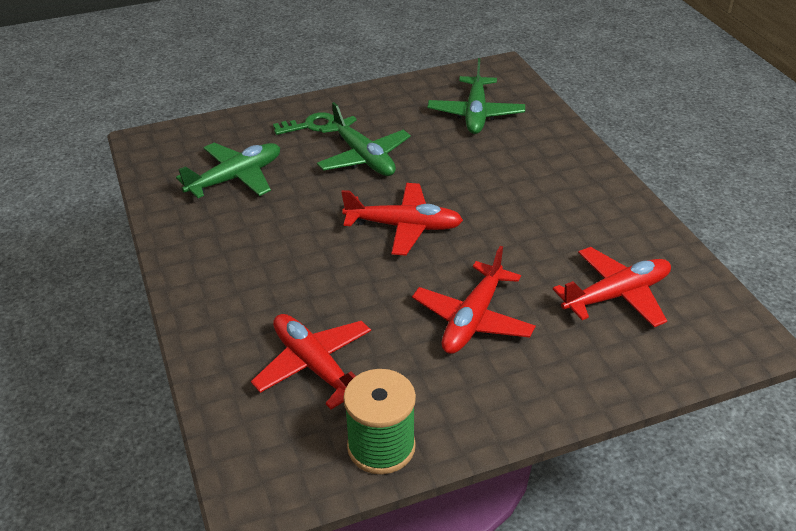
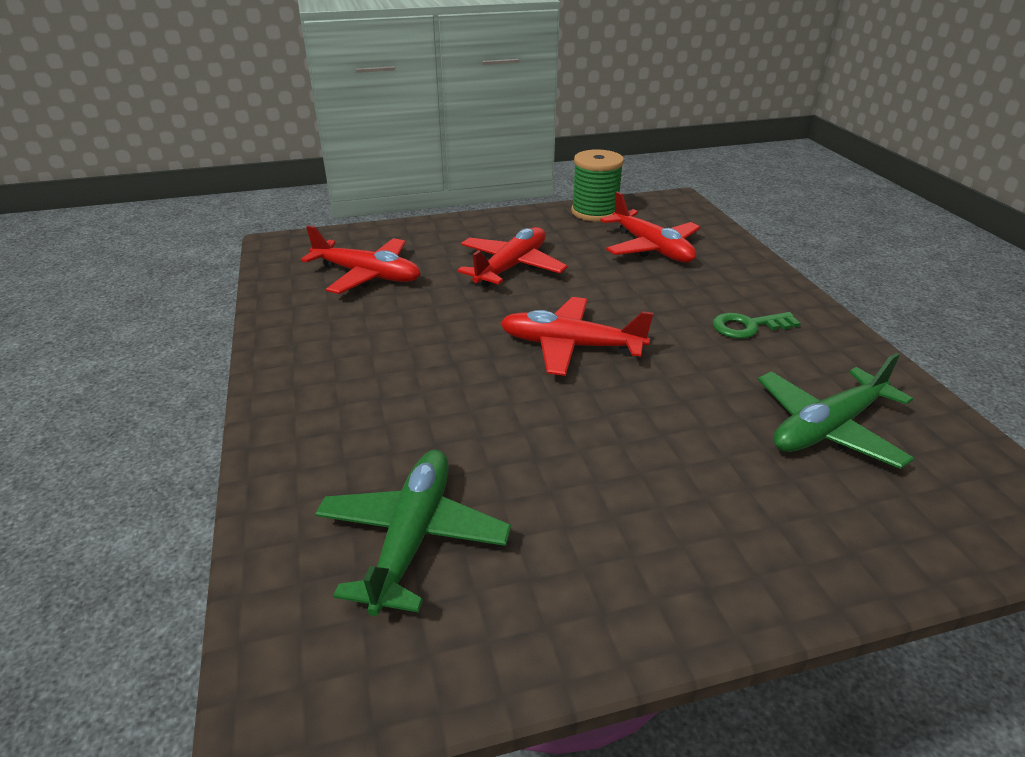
camera: 175 degrees left, 5 degrees down
green key [273,112,334,135] -> green key moved to [713,312,801,339]
green plane [317,102,411,176] -> none
red plane [553,247,671,327] -> red plane turned 135 degrees counterclockwise [301,225,420,294]

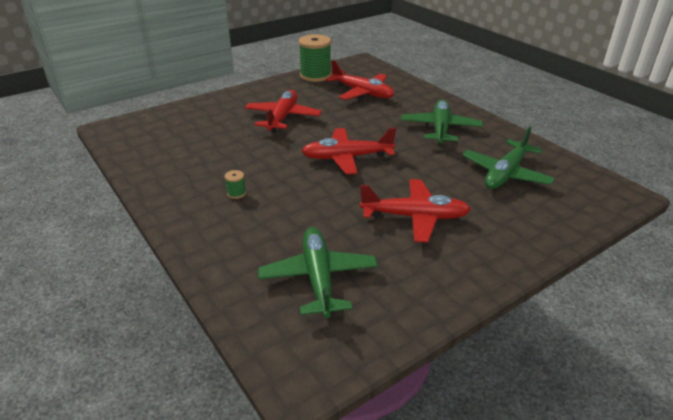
camera: 20 degrees left, 0 degrees up
red plane [301,225,420,294] -> red plane moved to [360,179,471,243]
green key [713,312,801,339] -> green plane [401,100,483,145]
none -> green spool [225,170,246,199]

